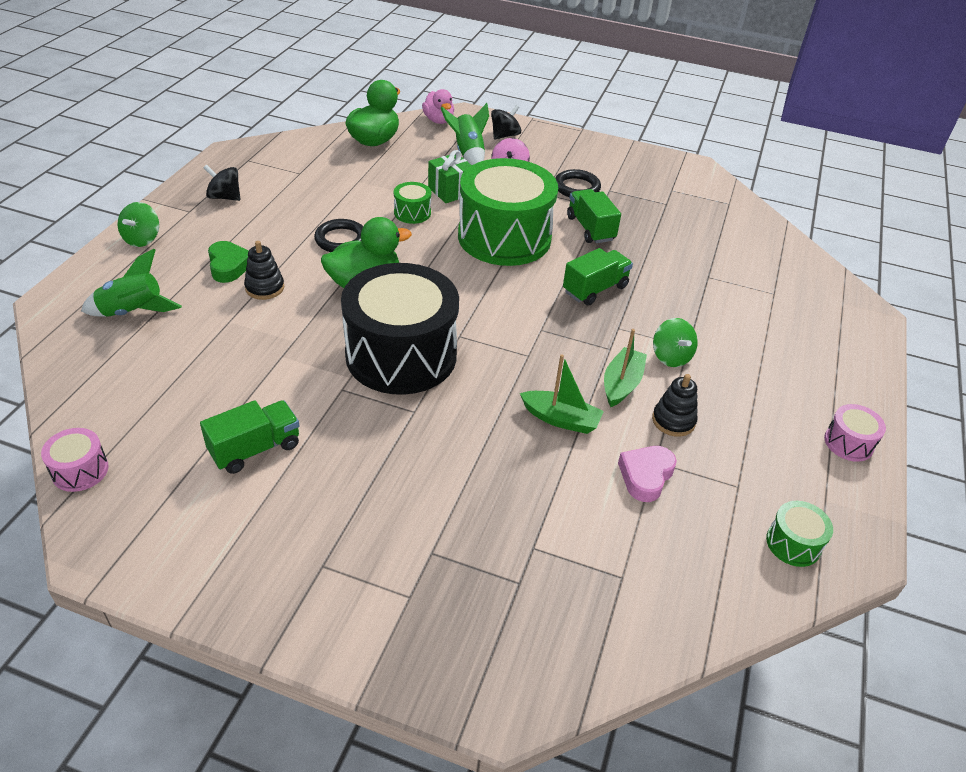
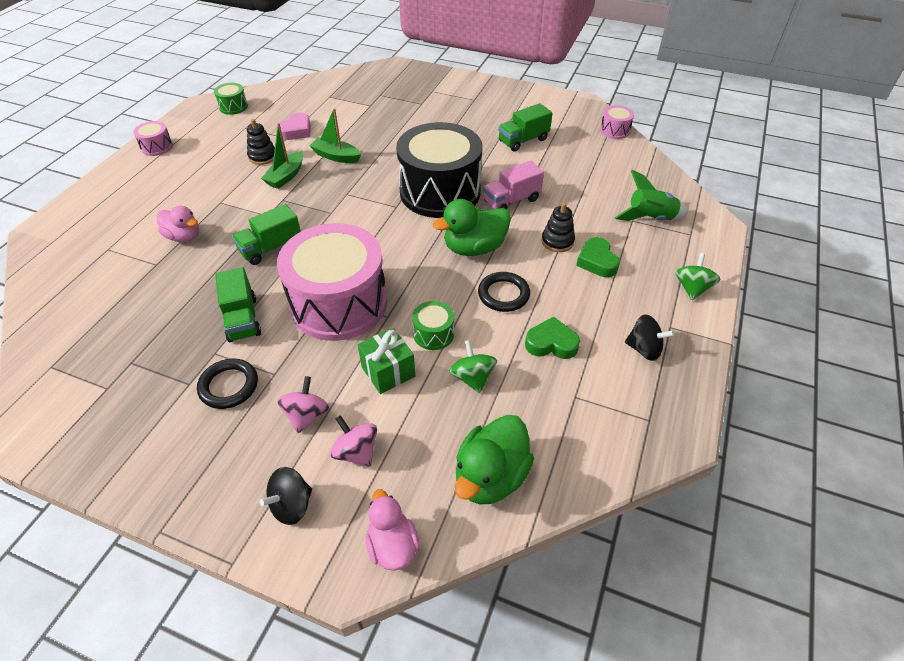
camera: 175 degrees left, 5 degrees up
green rocket [441,103,489,165] -> pink spinning top [330,415,377,467]
green drum [458,158,558,266] -> pink drum [277,223,387,341]
green spinning top [653,318,698,367] -> green spinning top moved to [450,340,497,393]
none -> pink duck [157,206,199,242]
none -> pink truck [483,160,544,209]
none -> green heart [525,317,580,359]

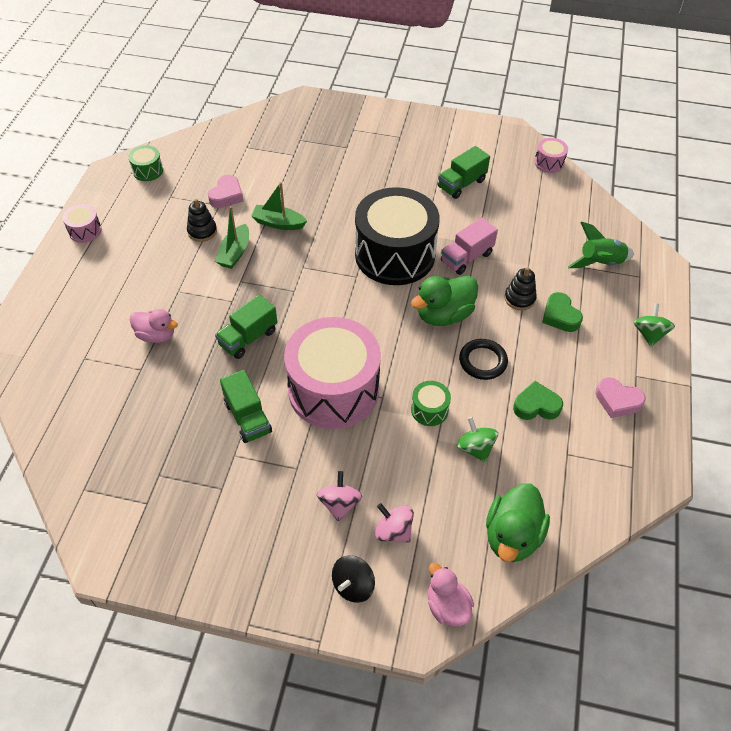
camera: 10 degrees left, 5 degrees up
black ring [197,359,258,409] -> none
green gift [358,328,415,394] -> none
black spinning top [625,314,675,361] -> pink heart [595,377,646,418]

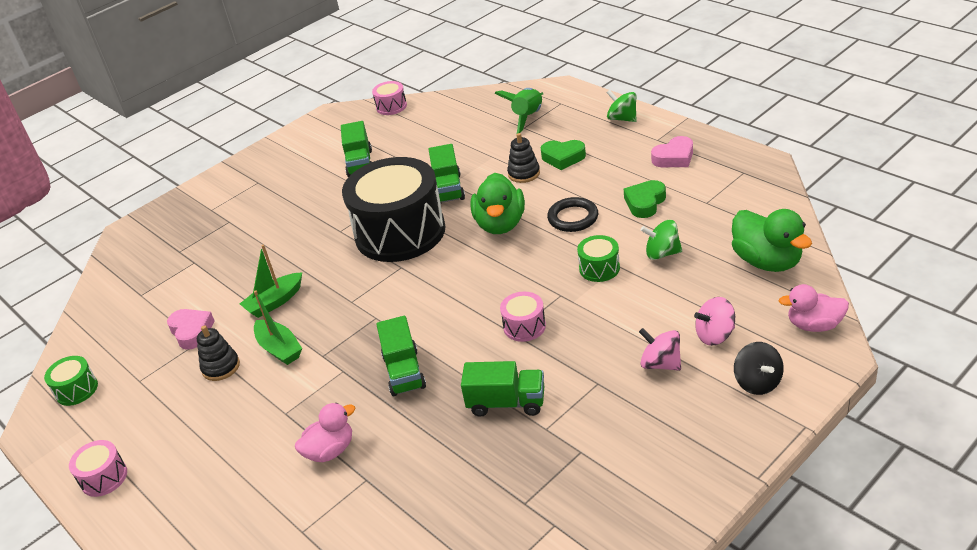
camera: 50 degrees left, 15 degrees down
pink drum [284,317,381,429] -> pink drum [500,292,546,342], size x0.41
pink truck [441,218,498,275] -> green truck [429,144,465,204]

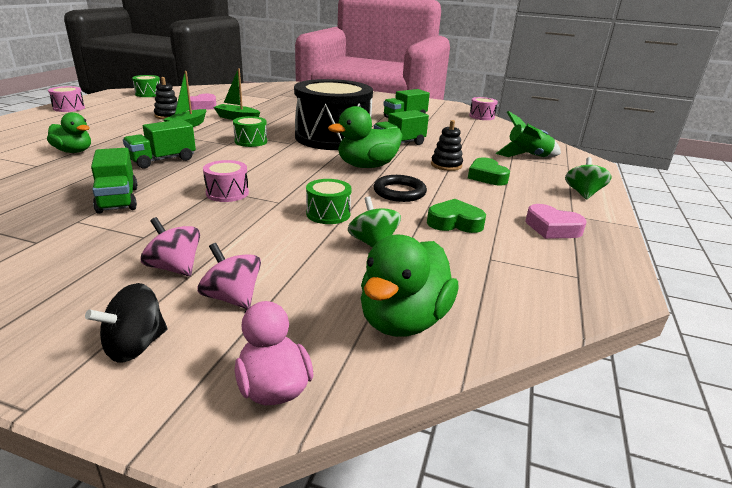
camera: 55 degrees right, 10 degrees down
pink duck [295,403,356,462] -> green duck [47,112,91,153]
pink spinning top [639,328,681,371] -> pink spinning top turned 60 degrees counterclockwise [141,217,200,276]
none -> green drum [233,116,267,147]

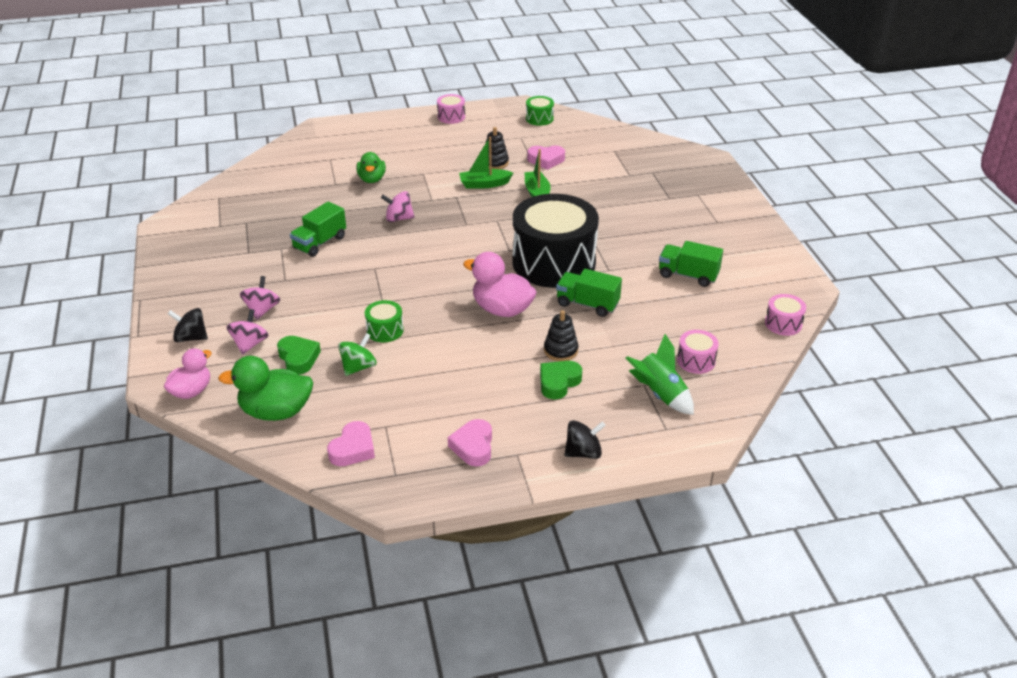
camera: 60 degrees right, 10 degrees up
green truck [123,119,196,168] -> pink spinning top [381,191,415,222]
pink drum [203,160,249,202] -> pink drum moved to [677,330,719,374]
green drum [233,116,267,147] -> none
green duck [328,106,403,168] -> pink duck [463,252,537,317]
black ring [374,175,427,202] -> none
green heart [427,199,486,233] -> green heart moved to [277,336,321,375]
green spinning top [565,157,612,199] -> black spinning top [564,420,606,459]
none -> pink heart [327,421,375,466]

